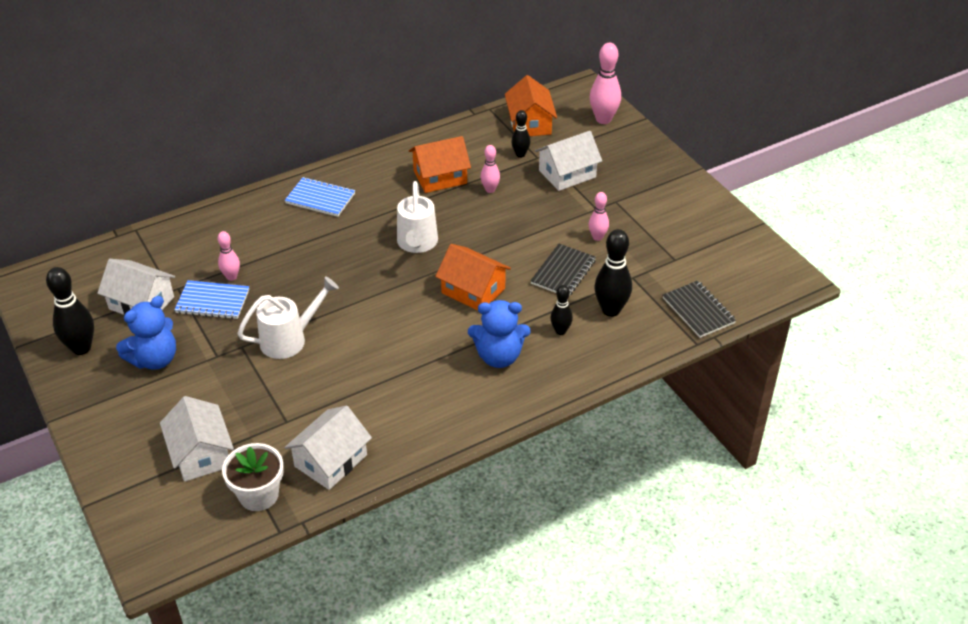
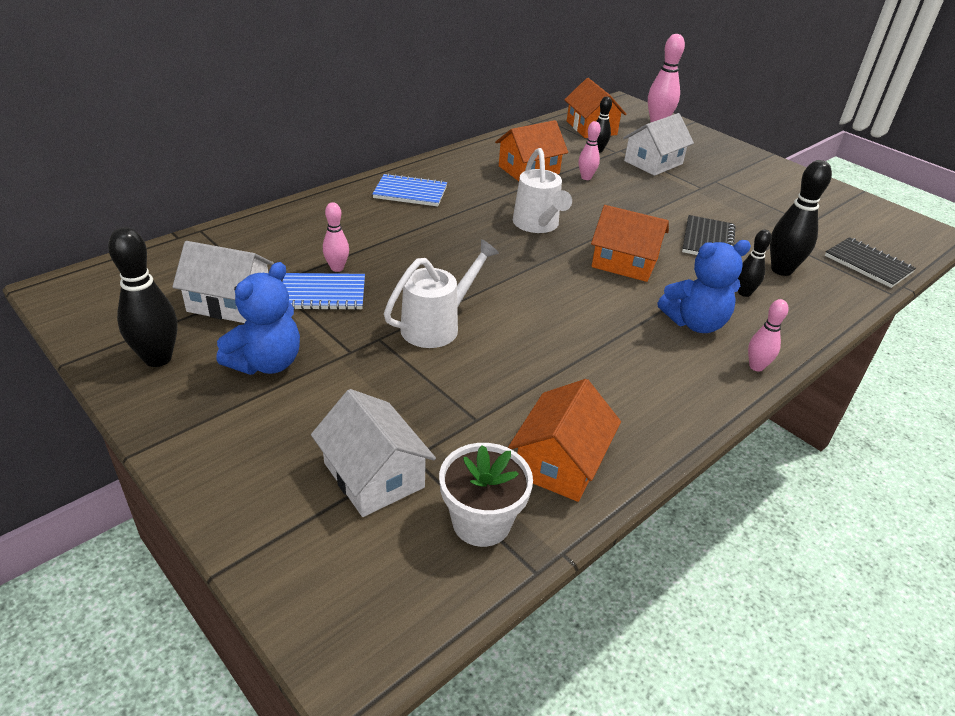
camera: 15 degrees left, 5 degrees down
white house [284,405,372,490] -> orange house [508,379,621,502]
pink bowling pin [589,192,609,241] -> pink bowling pin moved to [748,299,789,372]

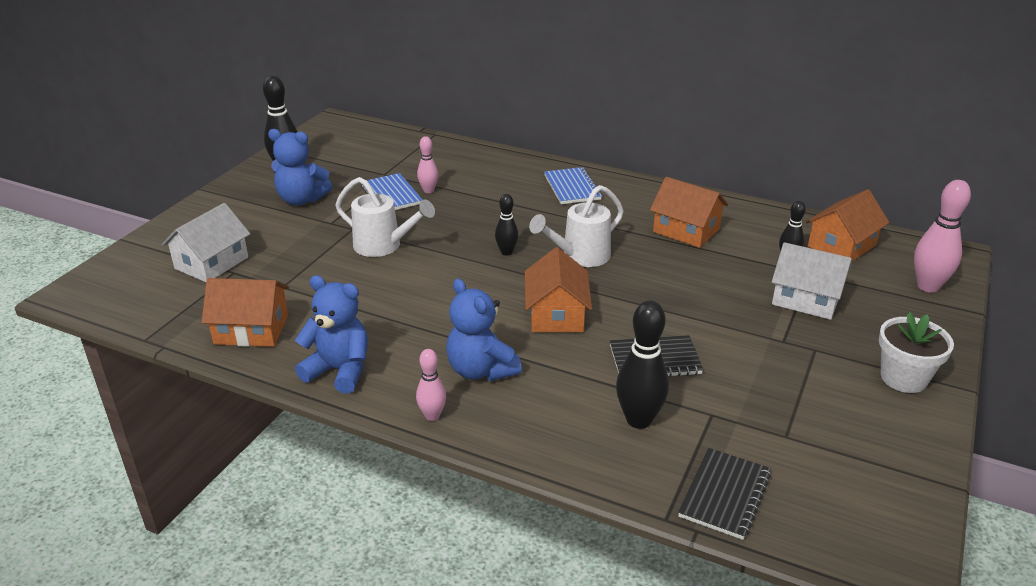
camera: 70 degrees right, 5 degrees down
white house [172,241,274,323] -> none
white flower pot [439,443,533,547] -> white flower pot moved to [879,312,954,393]
pink bowling pin [579,121,601,180] -> none
black bowling pin [738,230,772,297] -> black bowling pin moved to [495,194,518,256]
none -> blue teddy bear [295,275,368,394]

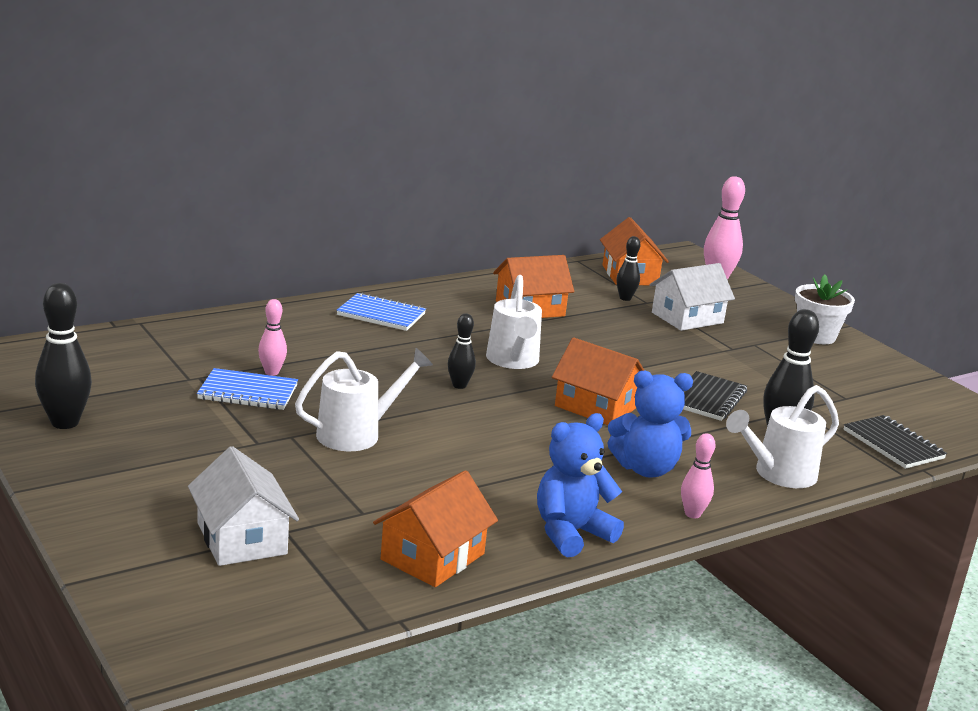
camera: 60 degrees left, 10 degrees down
blue teddy bear [268,129,332,205] -> none
none -> white watering can [726,385,839,488]

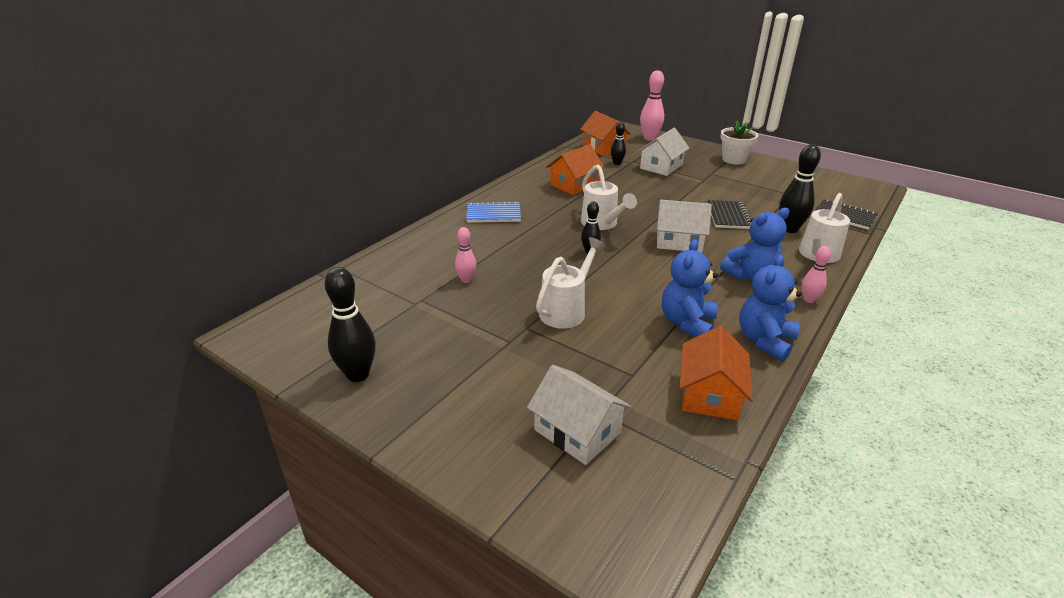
camera: 20 degrees left, 10 degrees up
blue notebook [197,368,298,410] -> none
orange house [552,337,645,425] -> white house [657,200,712,253]
none -> blue teddy bear [662,239,718,337]

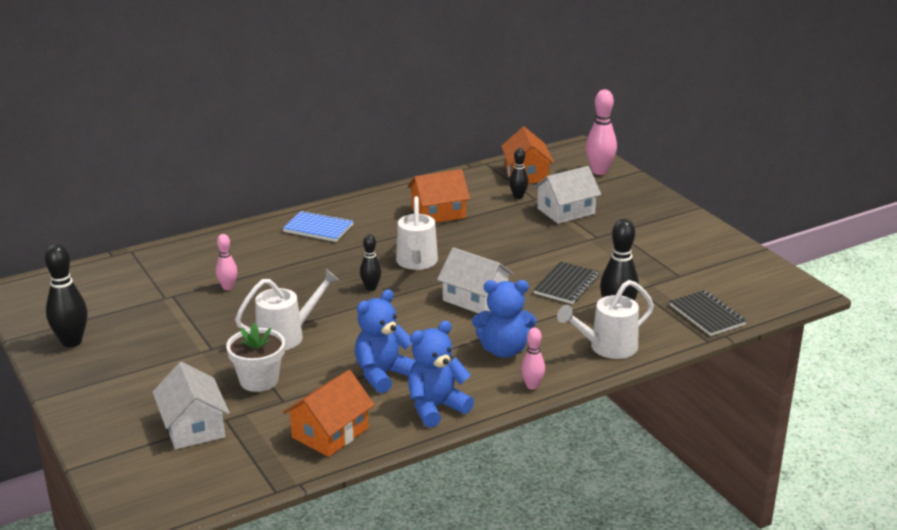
camera: 25 degrees right, 5 degrees down
white flower pot [720,121,758,164] -> white flower pot moved to [226,323,285,392]

